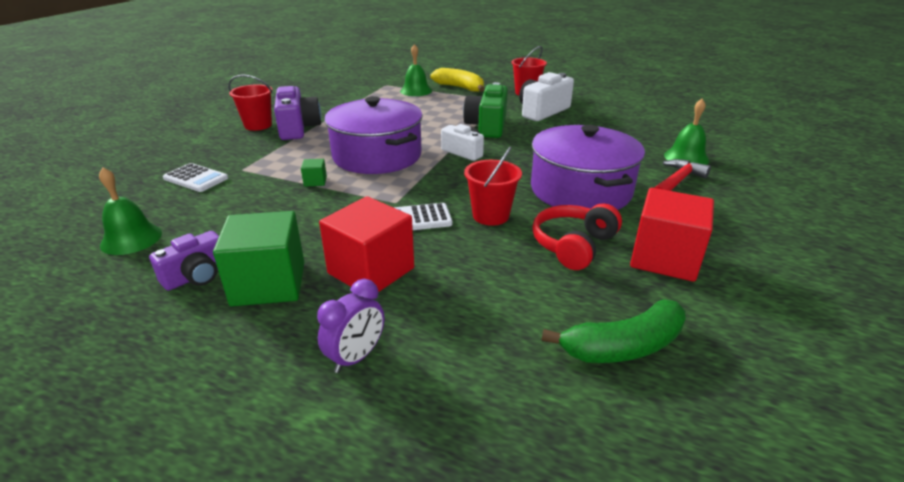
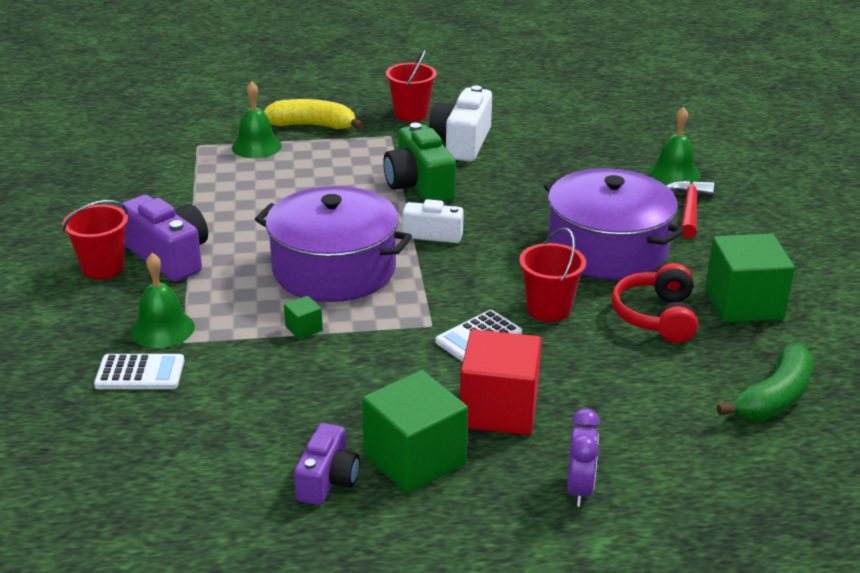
camera: 30 degrees left, 0 degrees up
green bell [99,167,162,255] -> green bell moved to [130,253,195,348]
red cube [630,188,714,282] -> green cube [705,233,795,323]

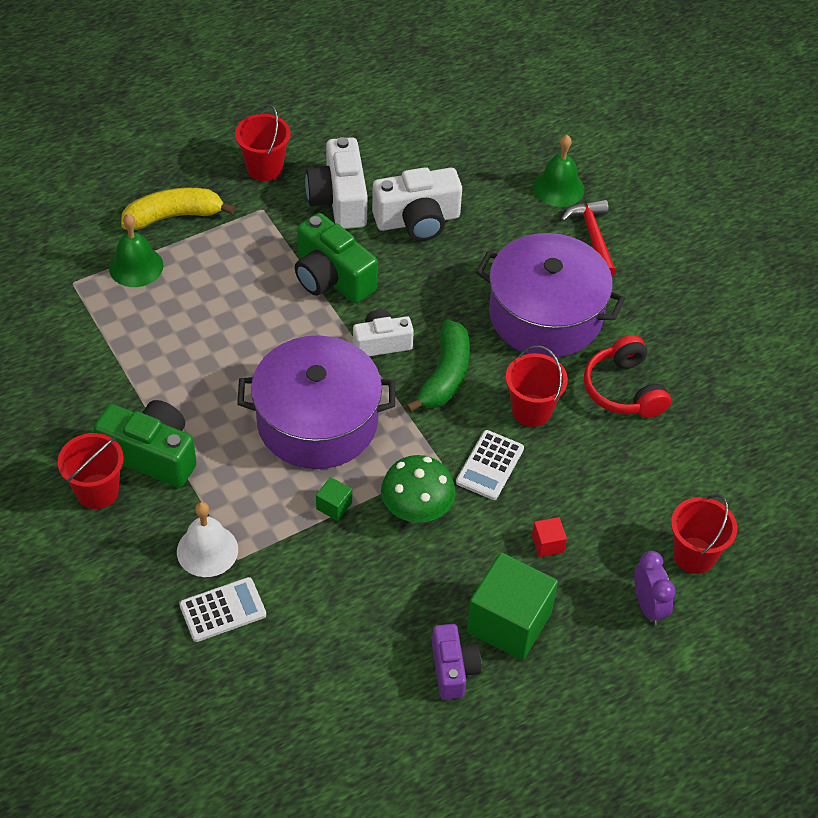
camera: 25 degrees left, 20 degrees up
purple camera [119,195,208,282] -> green camera [93,400,197,487]
green bell [130,253,195,348] -> white bell [177,502,238,577]
red cube [460,329,542,435] -> red cube [532,517,567,557], size x0.43
green cube [705,233,795,323] -> none
green banana [717,343,813,420] -> green banana moved to [406,320,470,412]
none -> white camera [372,167,462,241]
none -> green mushroom [381,455,456,523]
none -> red bucket [671,494,737,574]

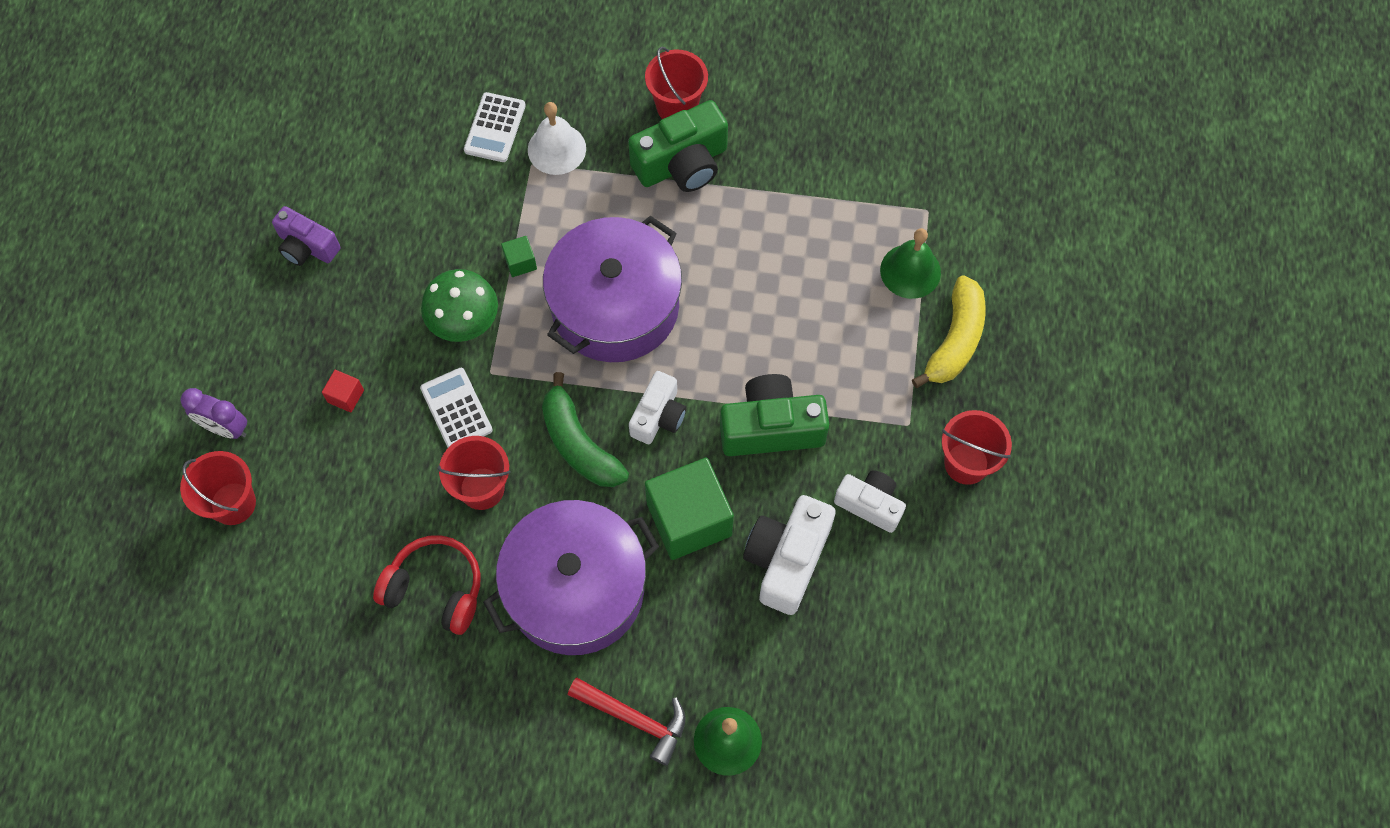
camera: 130 degrees right, 15 degrees up
white camera [305,137,368,229] -> white camera [834,470,906,533], size x0.64
green cube [466,552,558,660] -> green cube moved to [645,458,734,560]

